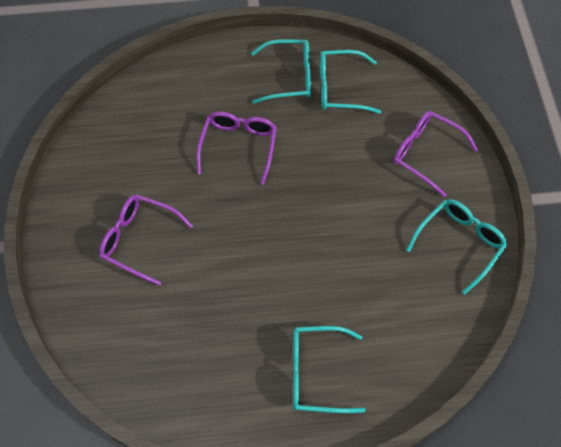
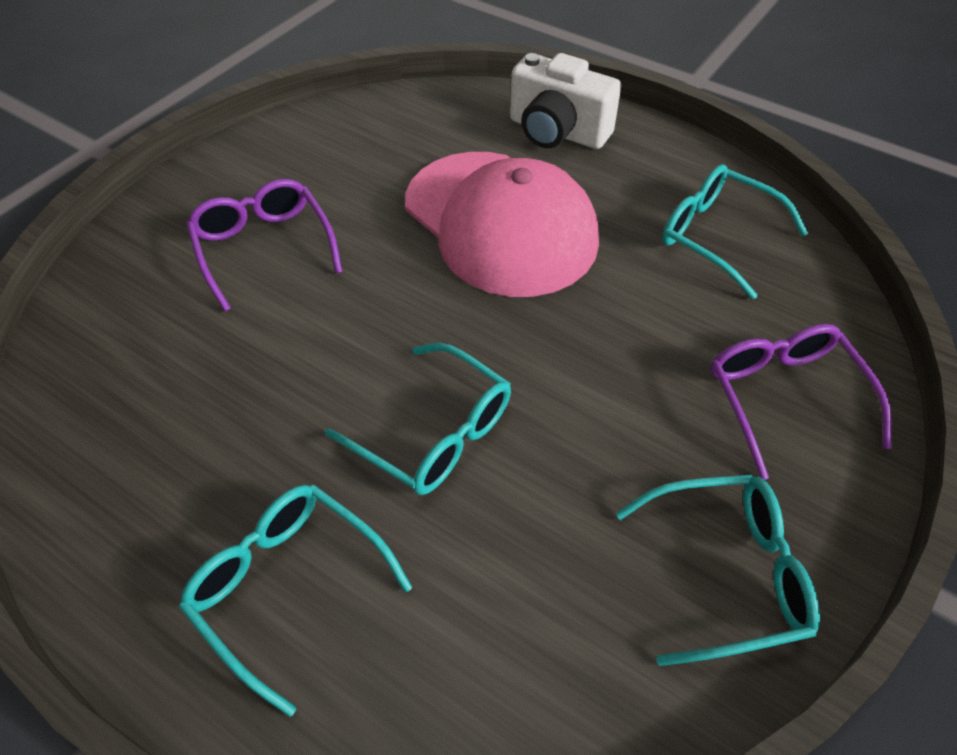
camera: 40 degrees right, 10 degrees down
purple glasses [196,112,277,185] -> pink cap [405,152,599,297]
turquoise glasses [251,39,311,104] -> turquoise glasses moved to [325,343,511,495]
none -> white camera [510,53,621,149]

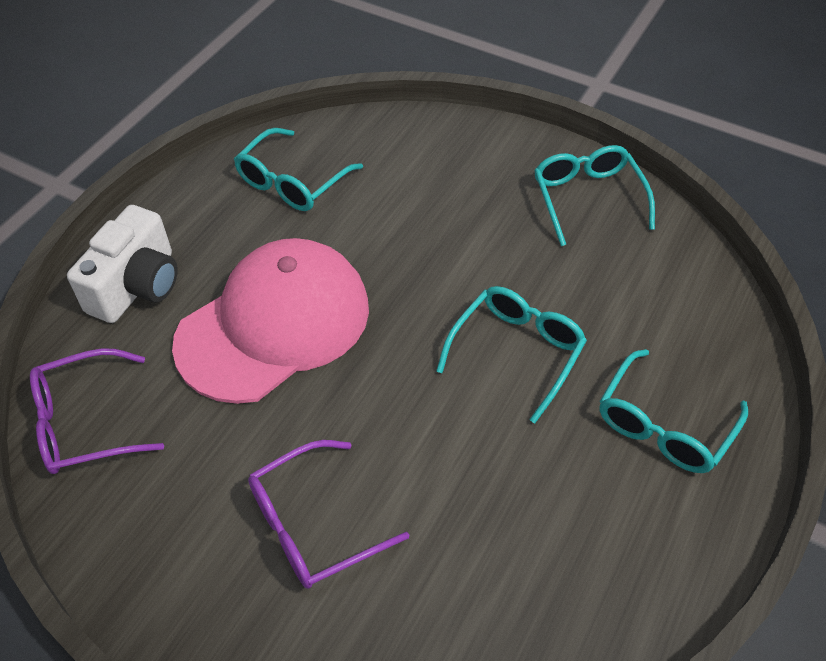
camera: 95 degrees left, 0 degrees up
purple glasses [710,324,892,480] -> purple glasses moved to [30,348,164,474]

